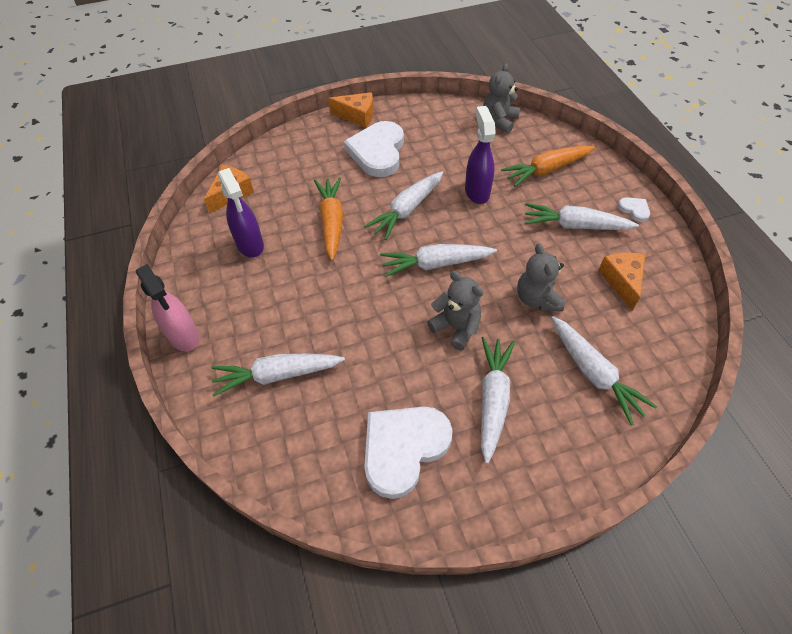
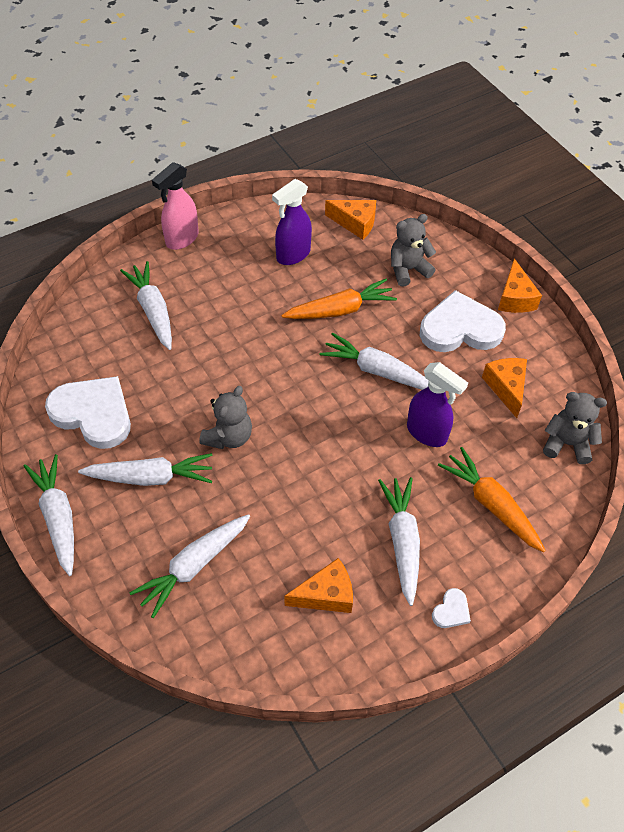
camera: 75 degrees right, 0 degrees up
white carrot [380,244,497,277] -> white carrot moved to [24,454,74,576]
purple spray bottle [465,106,496,204] -> purple spray bottle turned 60 degrees clockwise [407,362,468,447]
grey teddy bear [517,243,565,311] -> grey teddy bear moved to [391,214,436,287]
none -> orange cheese [482,358,527,418]

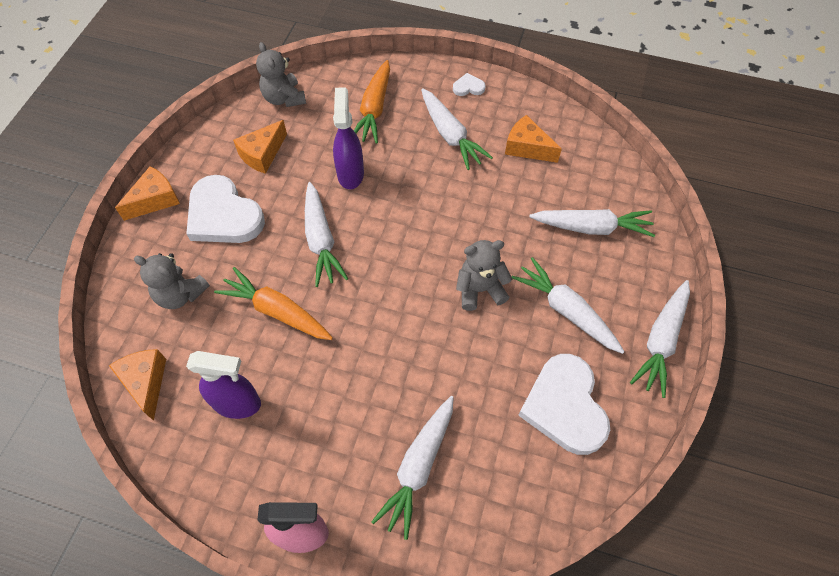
camera: 130 degrees left, 5 degrees up
white carrot [378,477,420,606] -> white carrot turned 75 degrees counterclockwise [421,88,493,170]

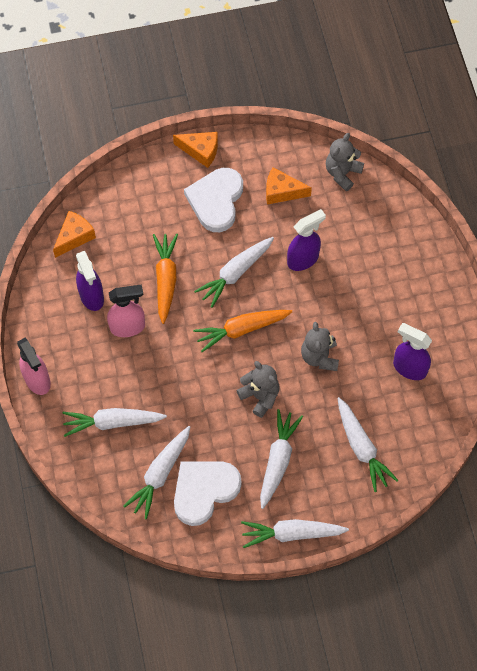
camera: 60 degrees right, 5 degrees up
grey teddy bear [134,253,210,309] -> grey teddy bear moved to [301,322,339,371]
orange carrot [354,60,390,144] -> orange carrot moved to [193,310,292,352]
white carrot [421,88,493,170] -> white carrot moved to [123,426,190,519]
white heart [453,73,486,96] -> none
orange cheese [505,115,562,163] -> purple spray bottle [393,323,432,380]
none -> pink spray bottle [107,284,145,337]

